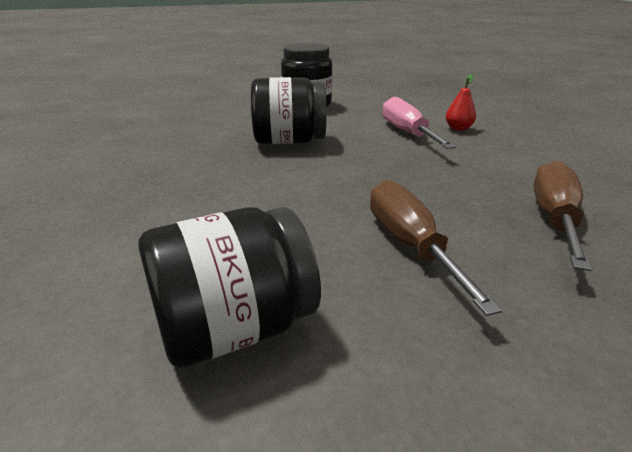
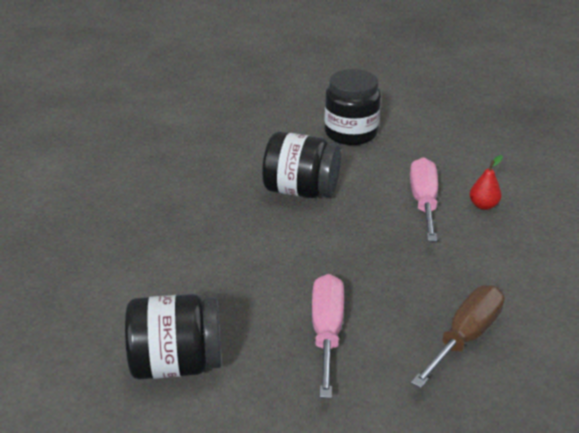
camera: 20 degrees right, 5 degrees up
brown screwdriver [370,180,502,316] -> pink screwdriver [312,274,344,398]

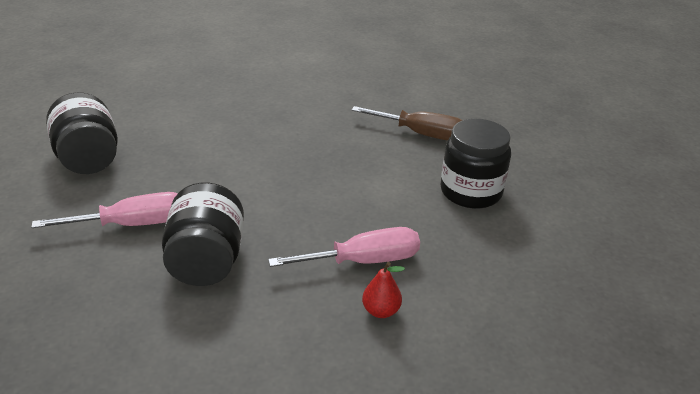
camera: 70 degrees right, 0 degrees up
black jar [262,132,341,198] -> black jar moved to [162,183,244,286]
brown screwdriver [411,285,505,388] -> brown screwdriver moved to [351,106,463,141]

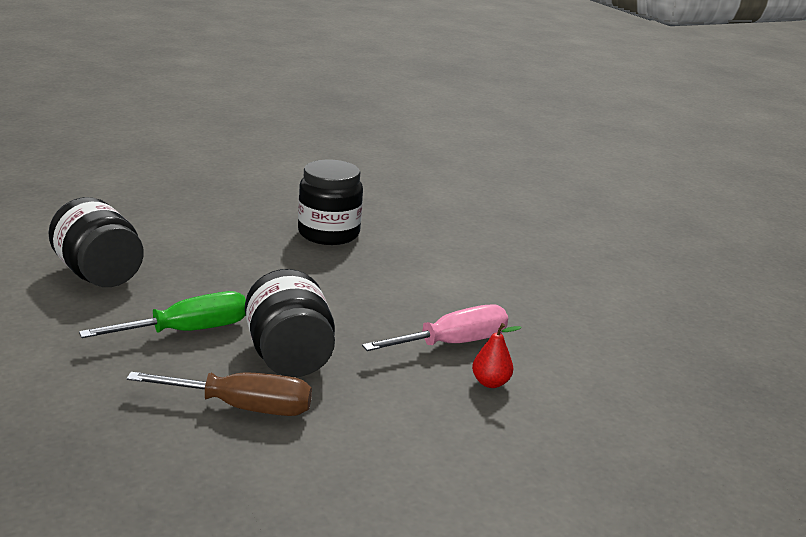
camera: 15 degrees left, 10 degrees down
pink screwdriver [31,192,178,228] -> green screwdriver [79,291,246,338]
brown screwdriver [351,106,463,141] -> brown screwdriver moved to [127,372,312,416]
black jar [441,119,511,209] -> black jar moved to [298,160,363,245]

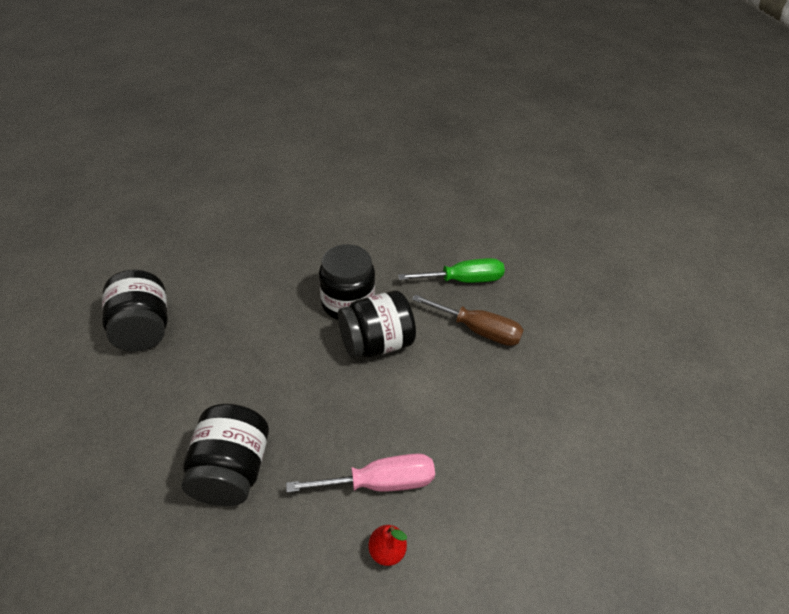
camera: 20 degrees right, 20 degrees up
green screwdriver [79,291,246,338] -> green screwdriver moved to [398,258,505,283]
brown screwdriver [127,372,312,416] -> brown screwdriver moved to [412,295,524,346]
none -> black jar [338,291,416,359]

